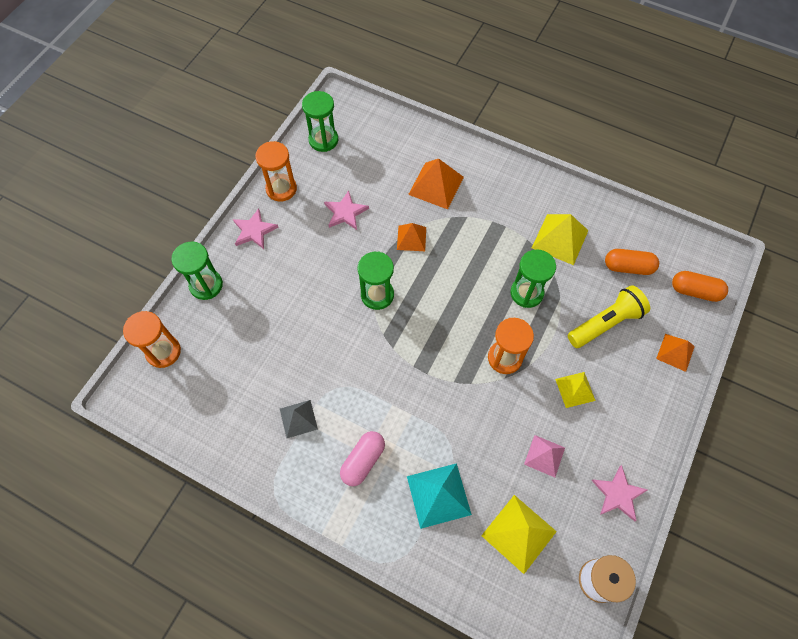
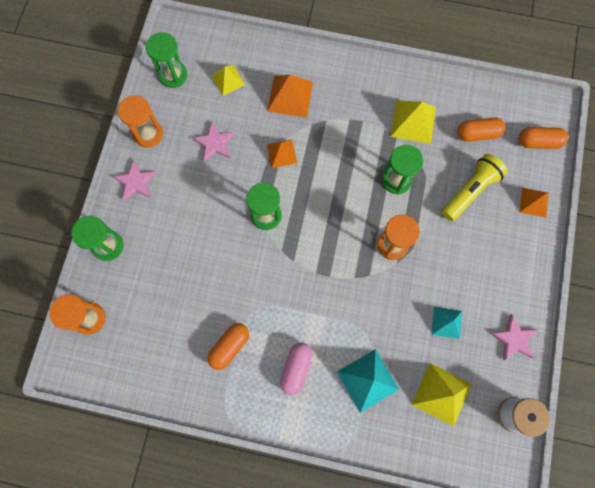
camera: 15 degrees left, 10 degrees up
grey pyramid [280,400,318,438] -> orange capsule [207,323,249,370]
pink pyramid [524,435,565,477] -> turquoise pyramid [432,307,462,339]
yellow pyramid [555,372,596,408] -> yellow pyramid moved to [212,65,245,96]

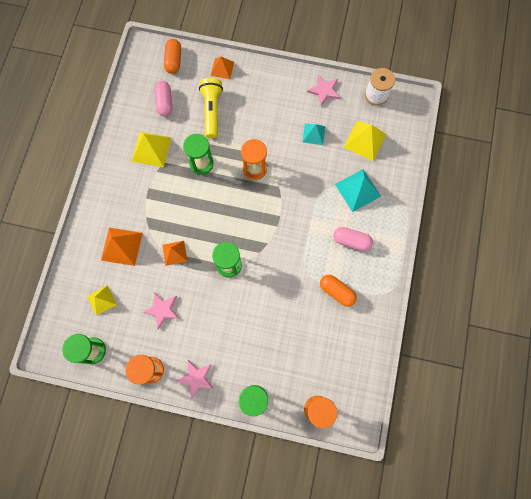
camera: 90 degrees left, 0 degrees up
yellow flashlight [442,154,508,221] -> yellow flashlight turned 45 degrees clockwise [199,78,223,138]
orange capsule [457,117,505,142] -> pink capsule [154,81,172,116]

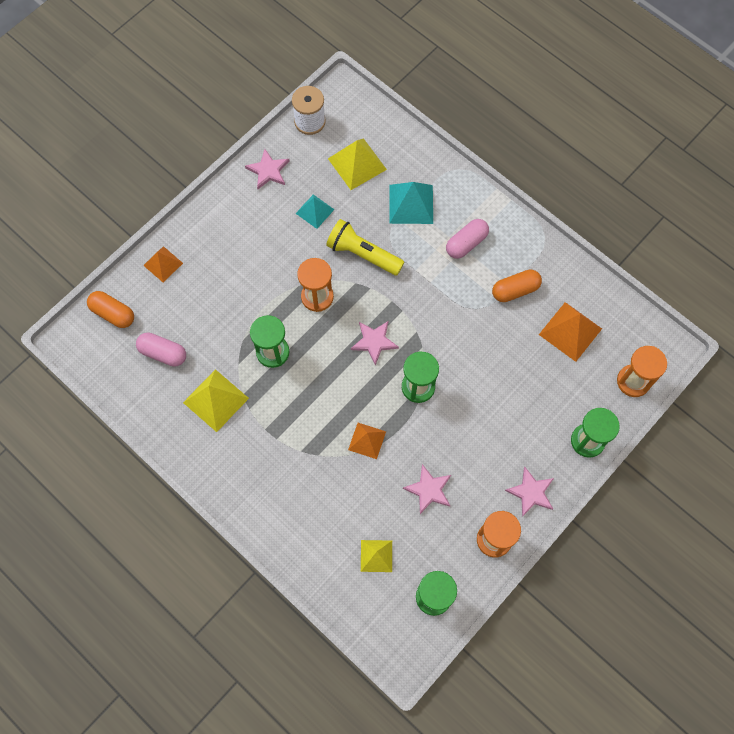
camera: 60 degrees left, 5 degrees down
orange pyramid [101,228,142,266] -> orange pyramid moved to [539,302,602,362]
yellow flashlight [199,78,223,138] -> yellow flashlight moved to [326,219,404,275]
none -> pink star [351,321,399,365]

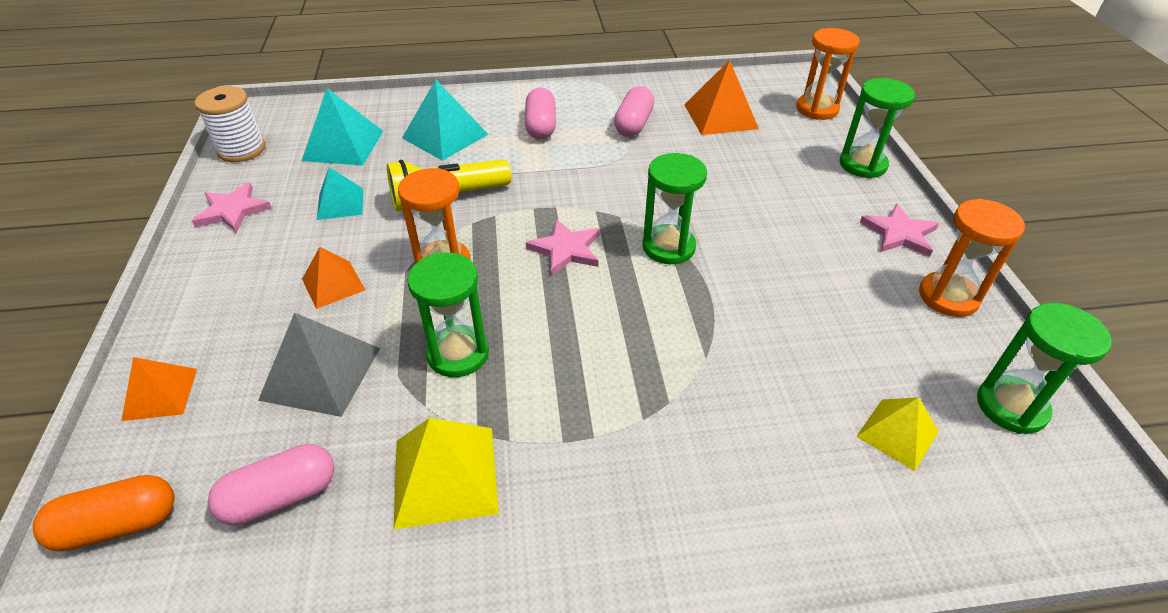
camera: 50 degrees left, 25 degrees down
yellow pyramid [328,138,387,190] -> turquoise pyramid [302,88,383,165]
orange pyramid [348,423,386,459] -> orange pyramid moved to [302,247,365,309]
pink star [403,464,451,514] -> none
orange capsule [492,270,542,302] -> pink capsule [614,86,655,137]
none -> grey pyramid [258,312,380,417]

